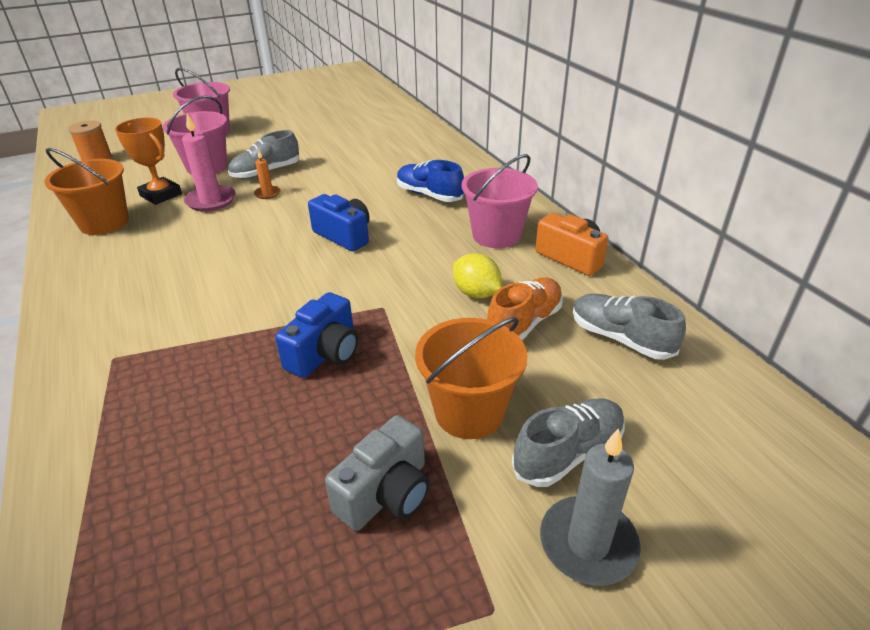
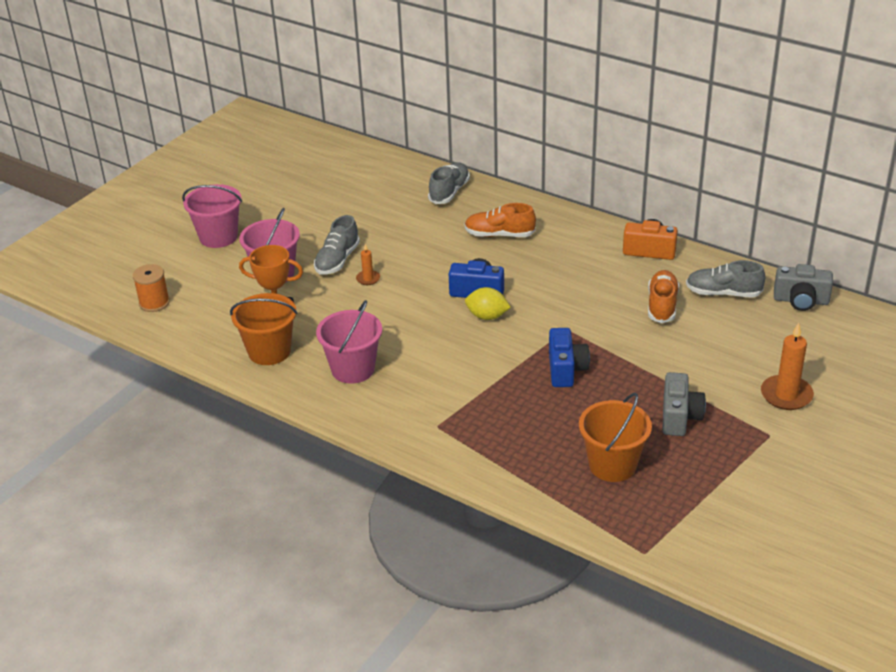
camera: 30 degrees left, 0 degrees up
pink candle [182,114,235,212] -> none
blue shoe [397,160,464,202] -> orange shoe [465,203,536,237]
orange bucket [415,317,528,439] -> orange bucket moved to [579,393,652,482]
yellow lemon [453,253,502,298] -> yellow lemon moved to [465,287,511,320]
pink bucket [461,154,538,248] -> pink bucket moved to [316,300,382,384]
grey shoe [512,398,625,487] -> grey shoe moved to [428,162,470,204]
grey candle [540,428,641,586] -> orange candle [761,323,814,410]
none -> grey camera [774,264,833,311]

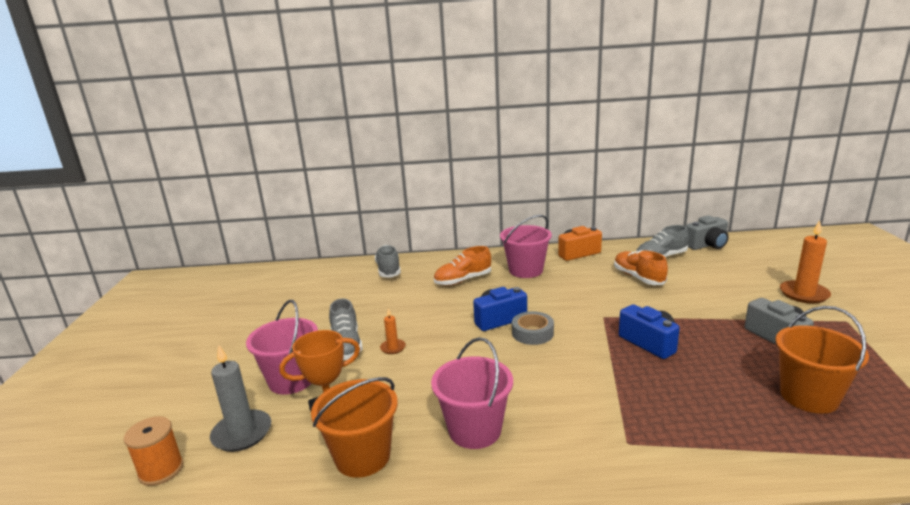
camera: 35 degrees left, 15 degrees down
pink bucket [182,184,242,248] -> pink bucket moved to [500,215,552,278]
yellow lemon [465,287,511,320] -> grey tape [512,311,554,345]
none -> grey candle [210,344,271,452]

